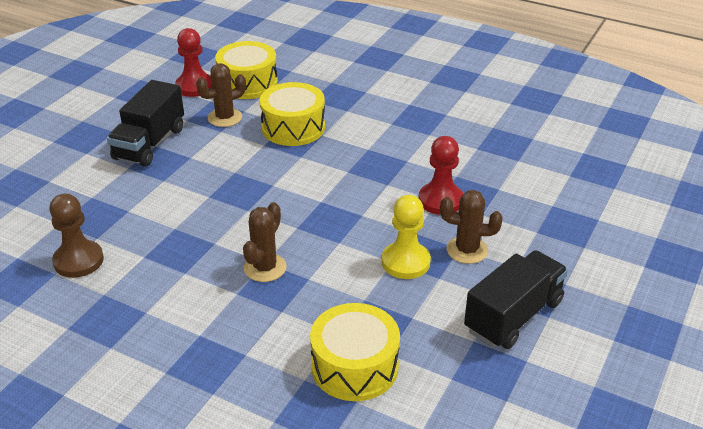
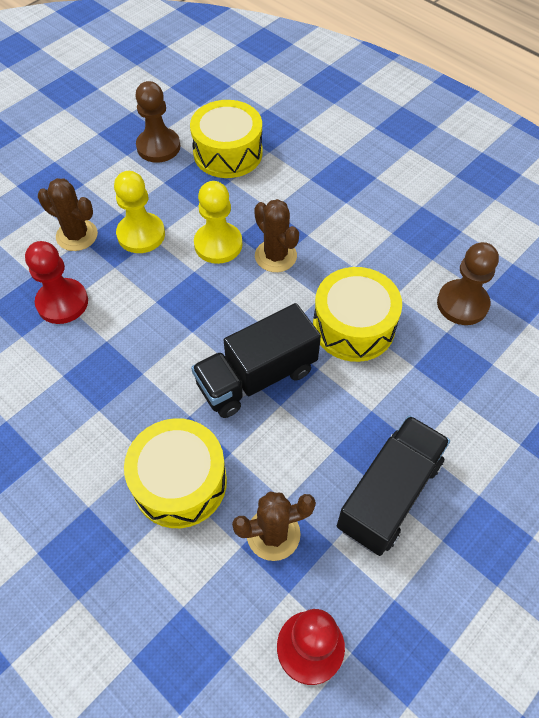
camera: 165 degrees left, 20 degrees up
yellow drum [215,41,278,99] -> yellow drum moved to [313,267,402,362]
brown cactus [243,202,287,282] -> brown cactus turned 75 degrees counterclockwise [254,199,299,272]
black truck [464,250,568,349] -> black truck moved to [191,303,321,418]
none -> brown pawn [135,81,180,163]
none -> yellow pawn [194,181,242,264]

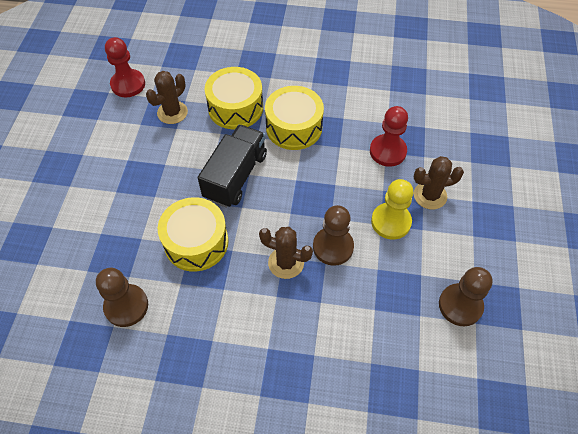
camera: 145 degrees right, 0 degrees up
yellow drum [190,100,263,178] -> yellow drum moved to [265,86,324,150]
yellow pawn [194,181,242,264] -> brown pawn [313,205,354,266]
black truck [337,415,450,556] -> none

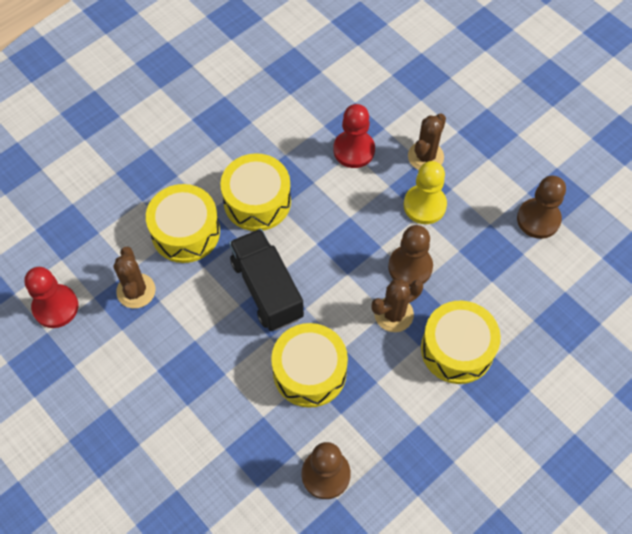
camera: 50 degrees left, 5 degrees up
none -> yellow drum [421,301,501,384]

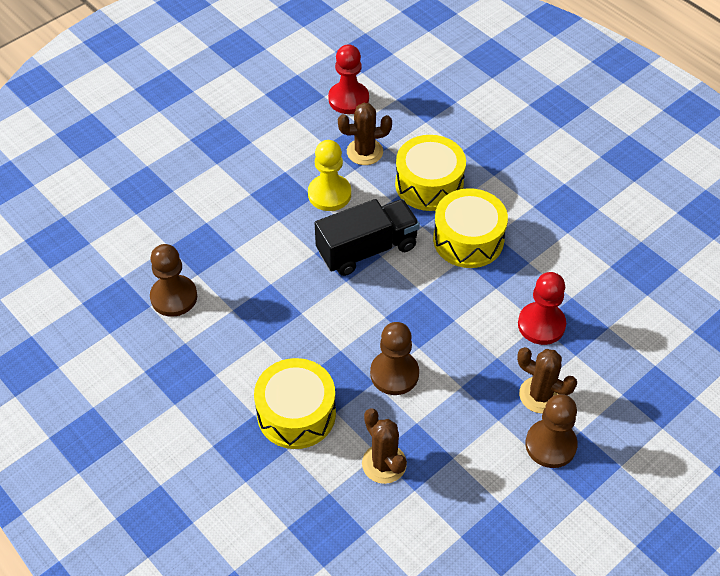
camera: 90 degrees right, 10 degrees down
yellow drum [271,323,348,408] -> none
brown cactus [371,279,423,332] -> brown cactus moved to [362,408,407,484]
yellow pawn [404,161,447,224] -> yellow pawn moved to [308,140,351,211]
brown pawn [517,176,566,239] -> brown pawn moved to [525,394,578,468]

